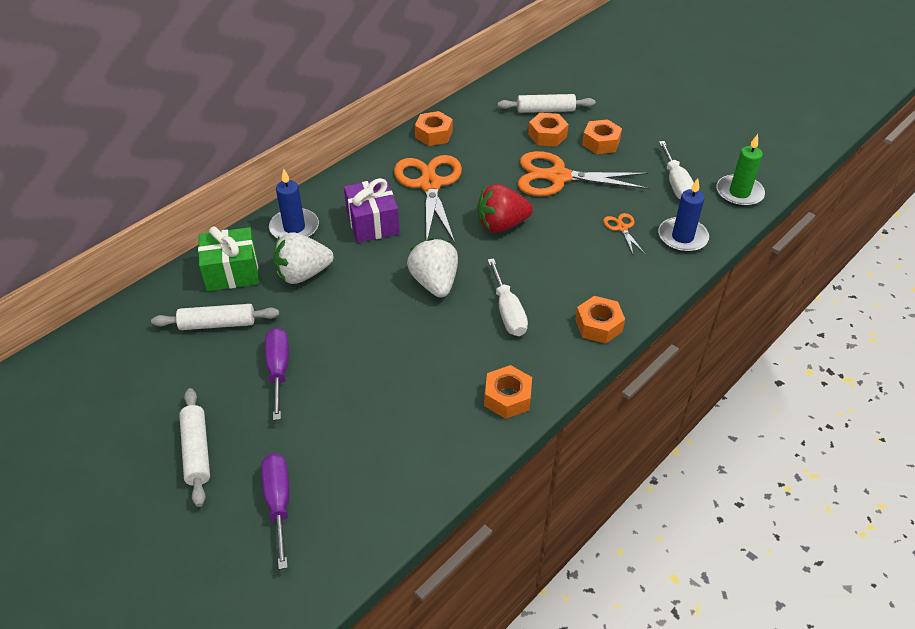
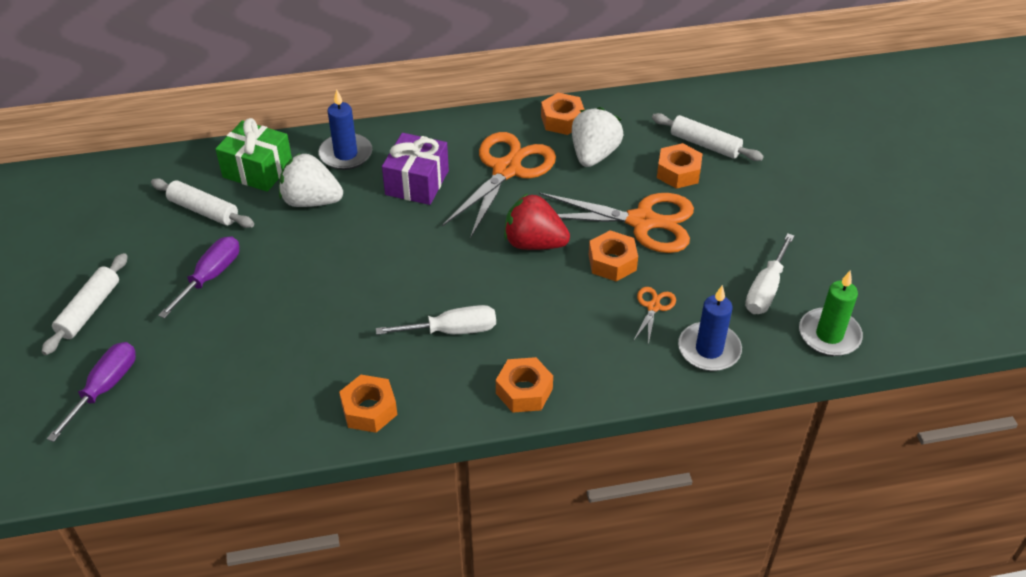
camera: 35 degrees right, 0 degrees up
white strawberry [407,238,458,298] -> white strawberry moved to [572,107,623,167]
white screwdriver [488,258,528,336] -> white screwdriver turned 120 degrees counterclockwise [376,305,496,335]
orange scissors [518,151,649,196] -> orange scissors turned 150 degrees clockwise [539,193,694,253]
orange nut [582,119,622,154] -> orange nut moved to [589,230,638,281]

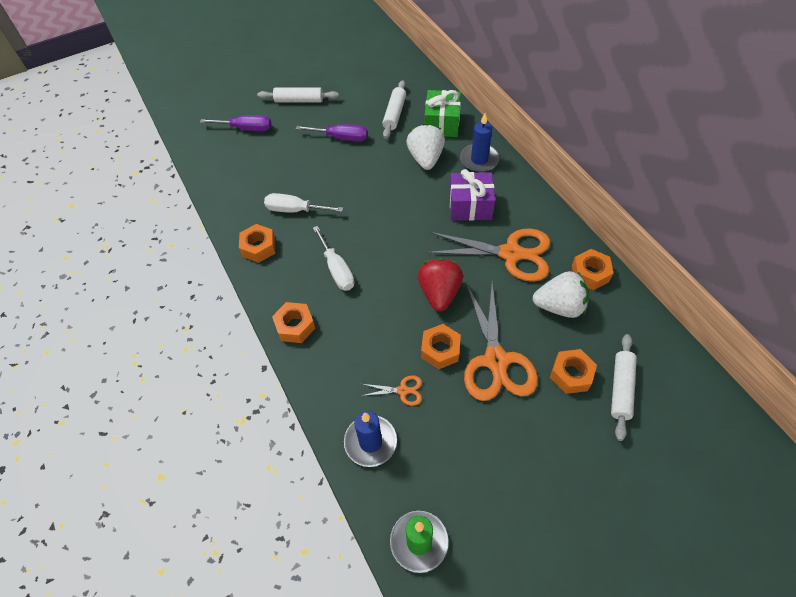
camera: 75 degrees right, 10 degrees up
white screwdriver [745,233,794,314] -> white screwdriver moved to [264,193,343,213]

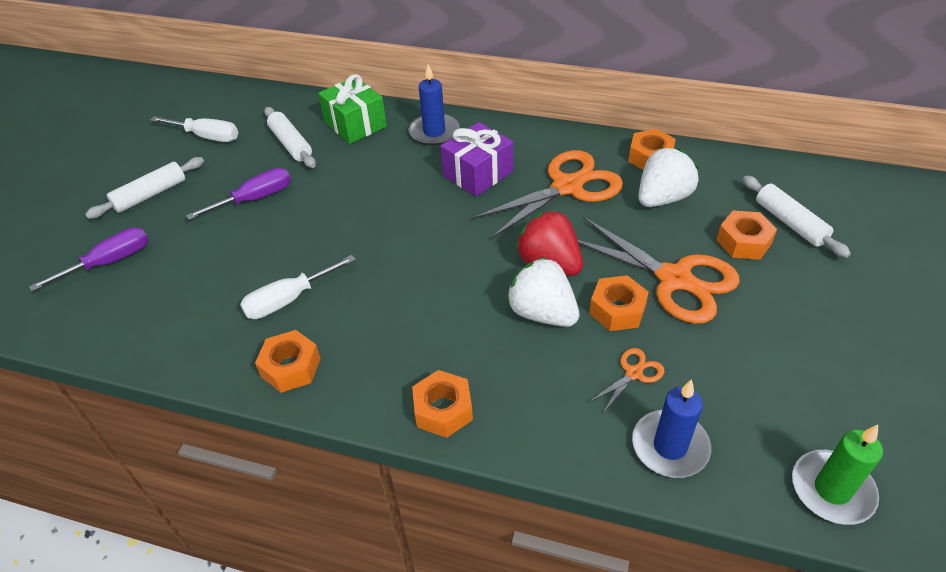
camera: 45 degrees left, 10 degrees down
white screwdriver [313,226,354,291] -> white screwdriver moved to [151,116,238,142]
white strawberry [406,123,445,170] -> white strawberry moved to [506,257,579,327]

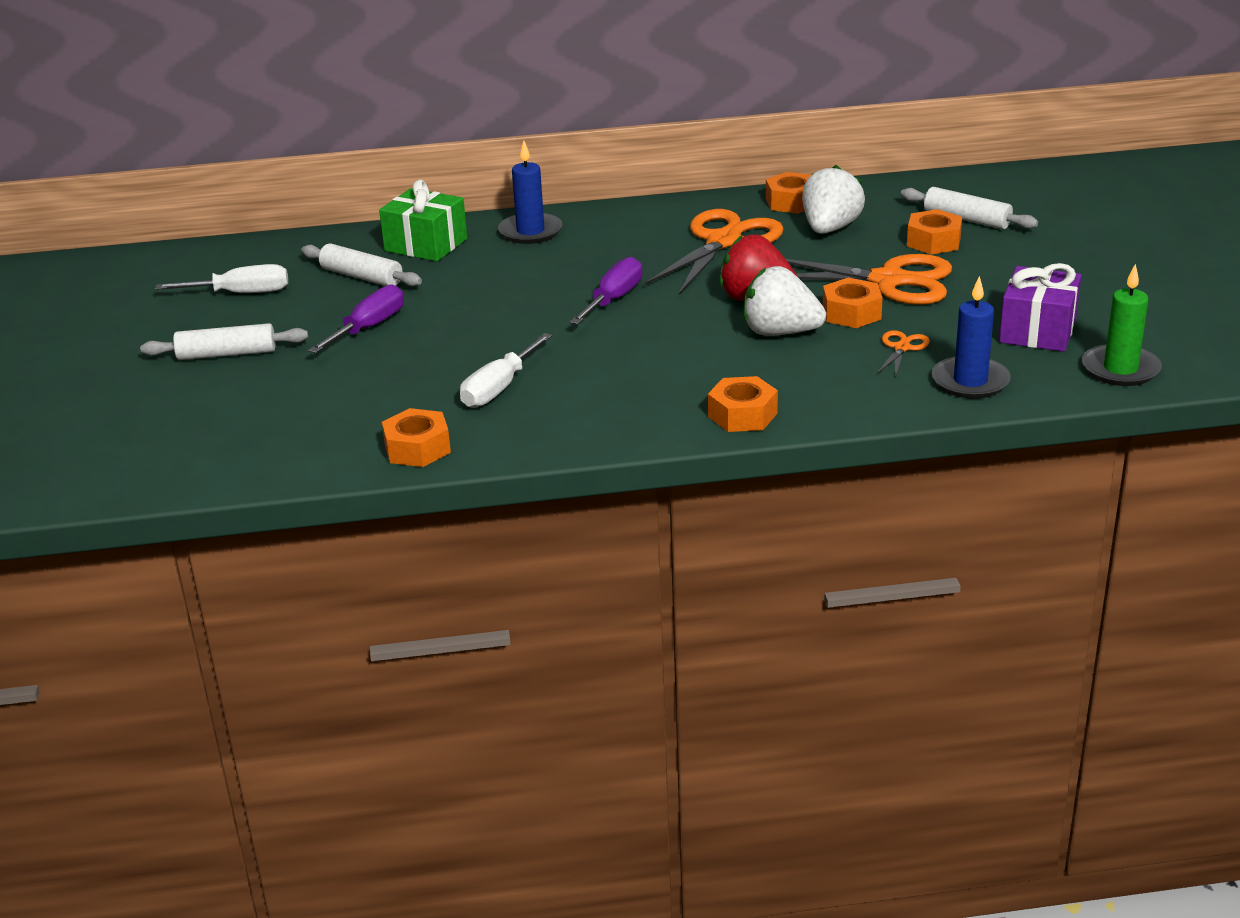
camera: 25 degrees left, 15 degrees down
purple screwdriver [29,227,149,291] -> purple screwdriver moved to [570,257,643,324]
white rolling pin [85,157,204,219] -> white rolling pin turned 60 degrees clockwise [140,323,308,360]
orange nut [255,330,321,393] -> orange nut moved to [382,408,451,467]
purple gift [441,122,513,197] -> purple gift moved to [999,263,1082,352]

